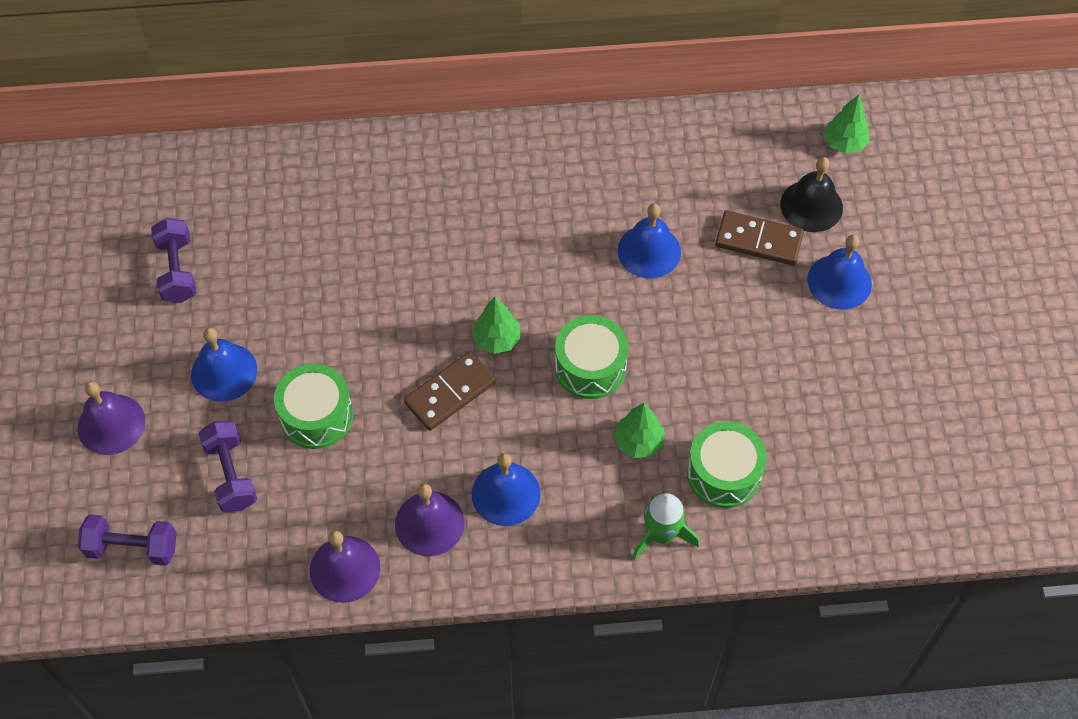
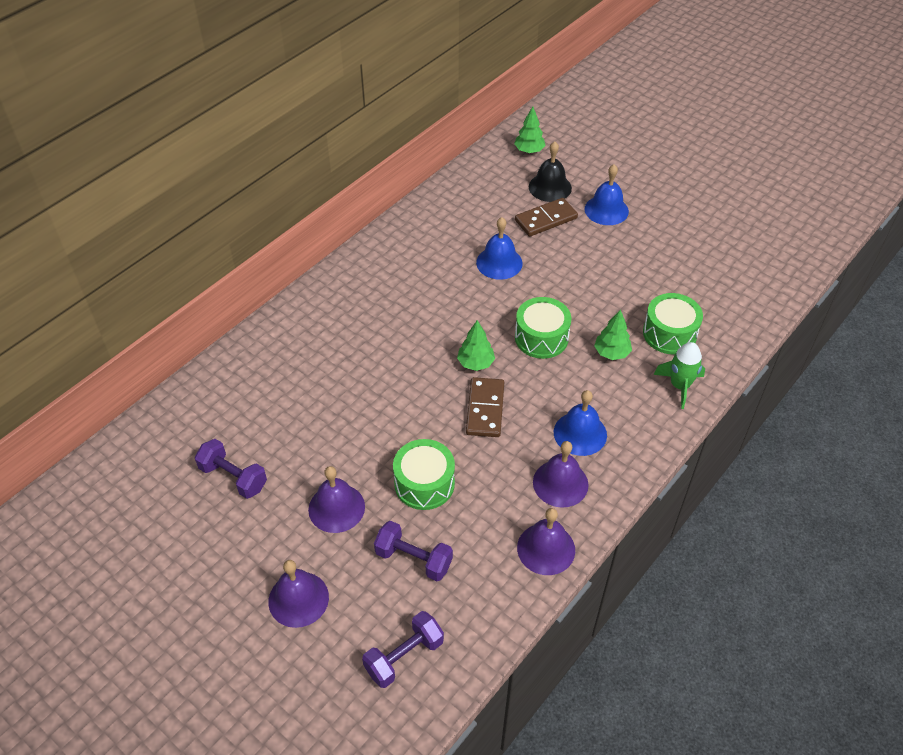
camera: 45 degrees left, 10 degrees down
blue bell [191,328,257,402] -> purple bell [308,466,365,533]

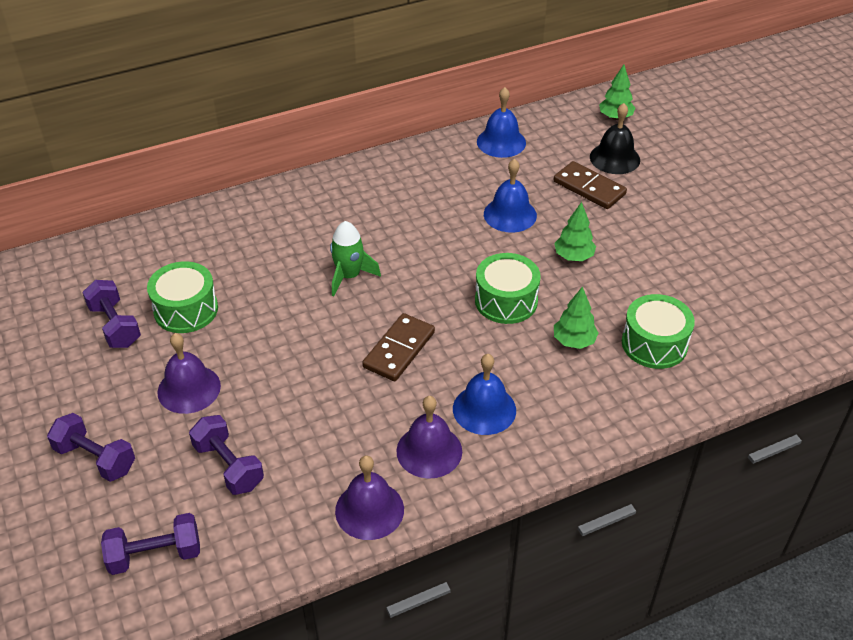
camera: 25 degrees right, 5 degrees down
purple bell [268,560,329,628] -> purple dumbbell [47,413,135,482]
green drum [393,439,455,510] -> green drum moved to [147,261,218,333]
green tree [457,320,495,371] -> green tree moved to [554,202,596,261]
brown domino [515,198,578,237] -> brown domino turned 45 degrees clockwise [554,161,627,209]
blue bell [584,164,629,225] -> blue bell moved to [477,87,526,158]
green rocket [653,342,705,409] -> green rocket moved to [330,221,381,296]

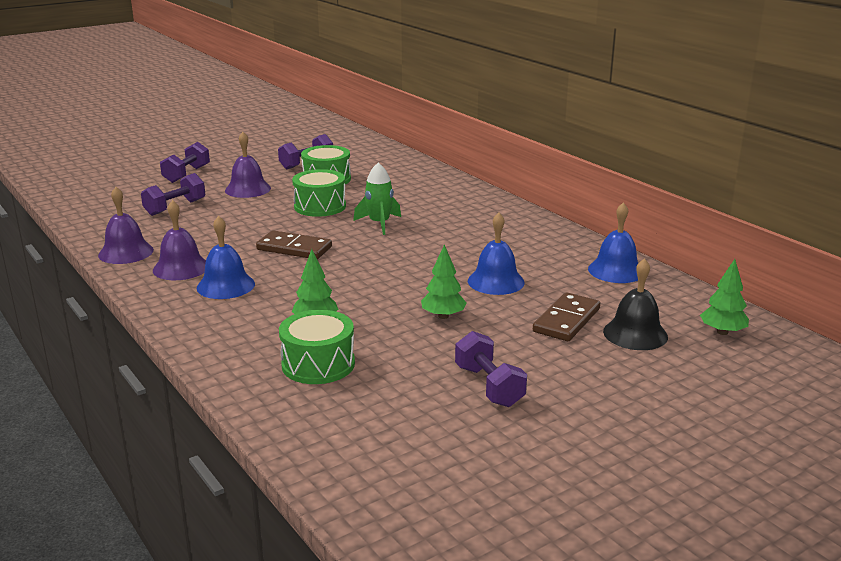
camera: 80 degrees right, 20 degrees down
purple dumbbell [101,513,200,575] -> purple dumbbell moved to [455,331,527,407]
green drum [475,253,541,324] -> green drum moved to [292,169,346,217]

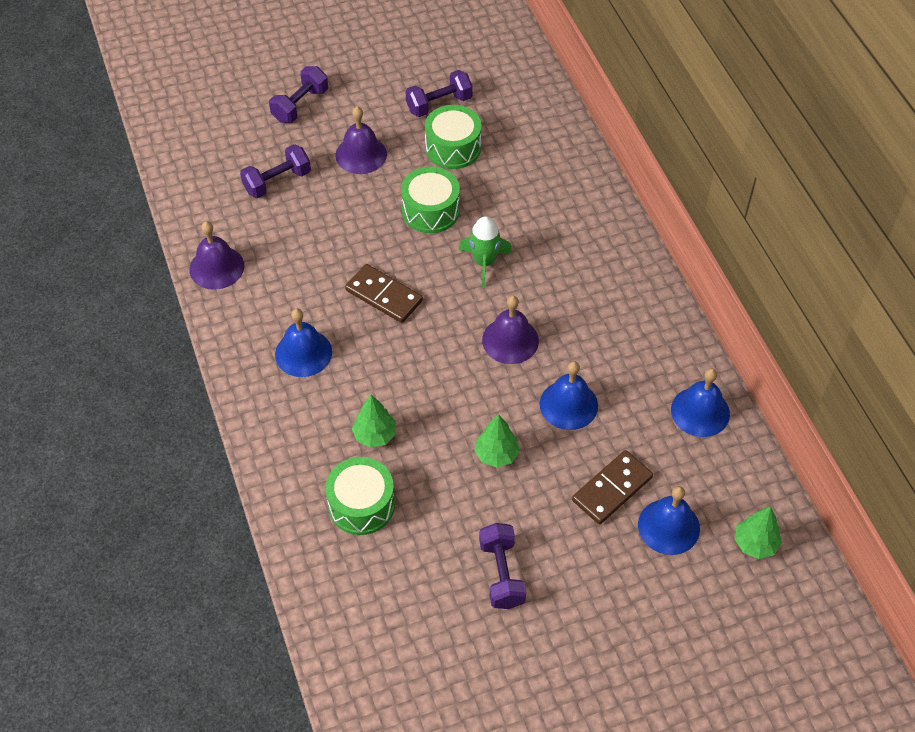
camera: 15 degrees right, 30 degrees up
purple bell [153,200,206,280] -> purple bell moved to [482,296,539,364]
black bell [603,258,668,350] -> blue bell [638,486,700,555]

